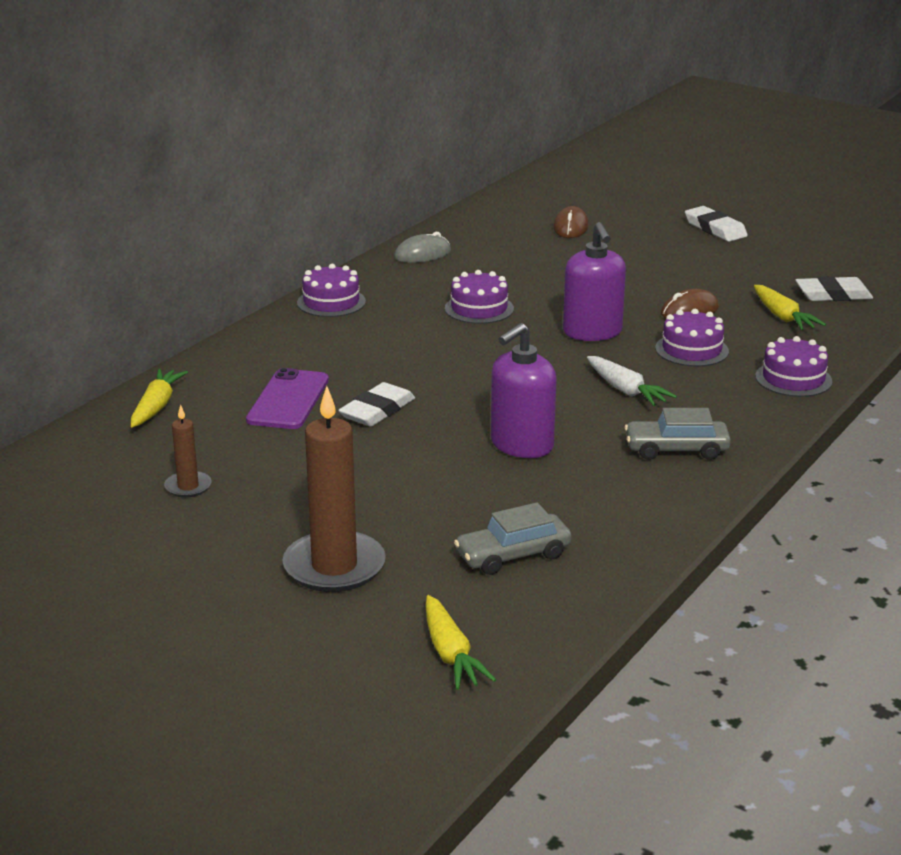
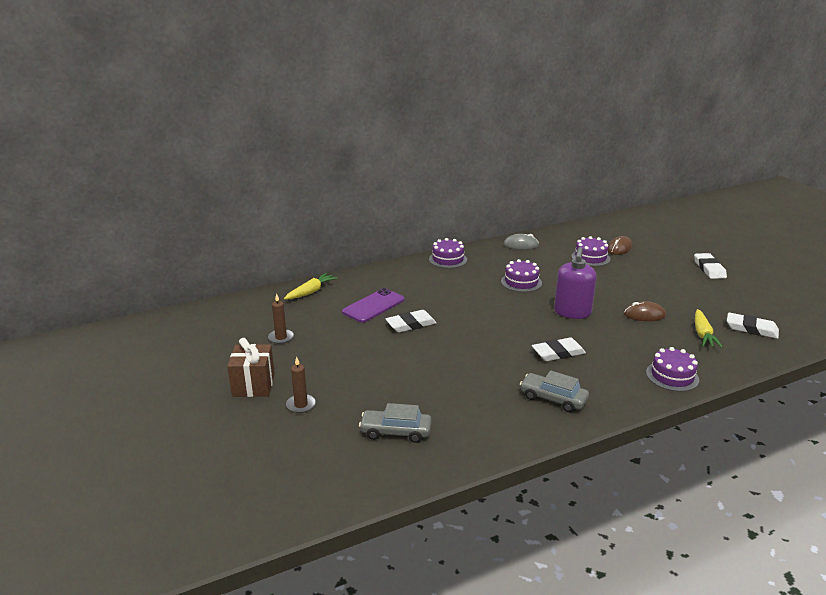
camera: 30 degrees right, 0 degrees up
brown candle [282,386,386,592] -> brown candle [286,356,316,413], size x0.50
yellow carrot [425,595,496,690] -> none
purple soap dispenser [491,323,556,458] -> none
white carrot [587,356,677,406] -> white eraser [532,337,586,361]
purple cake [655,309,729,367] -> purple cake moved to [571,236,610,266]
none -> brown gift [227,338,275,397]

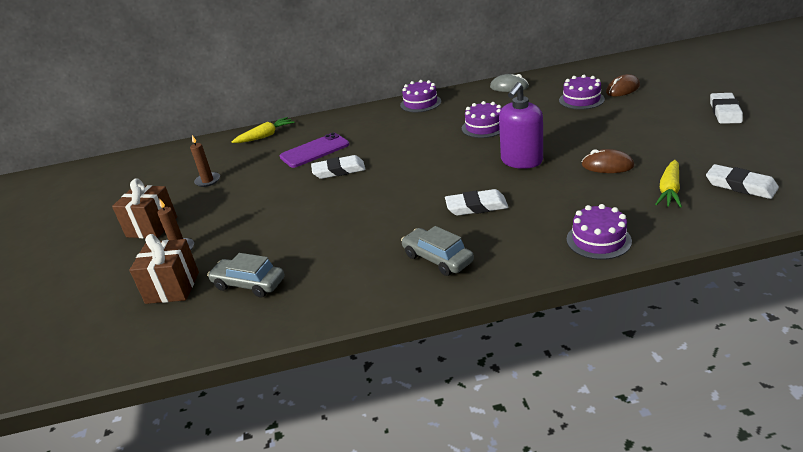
camera: 20 degrees right, 5 degrees up
none -> brown gift [129,234,199,304]

